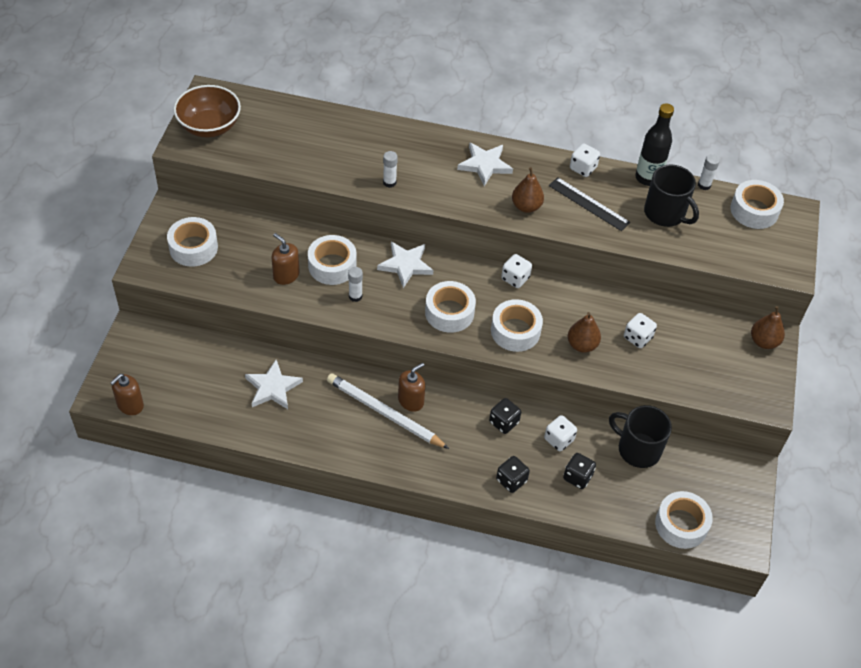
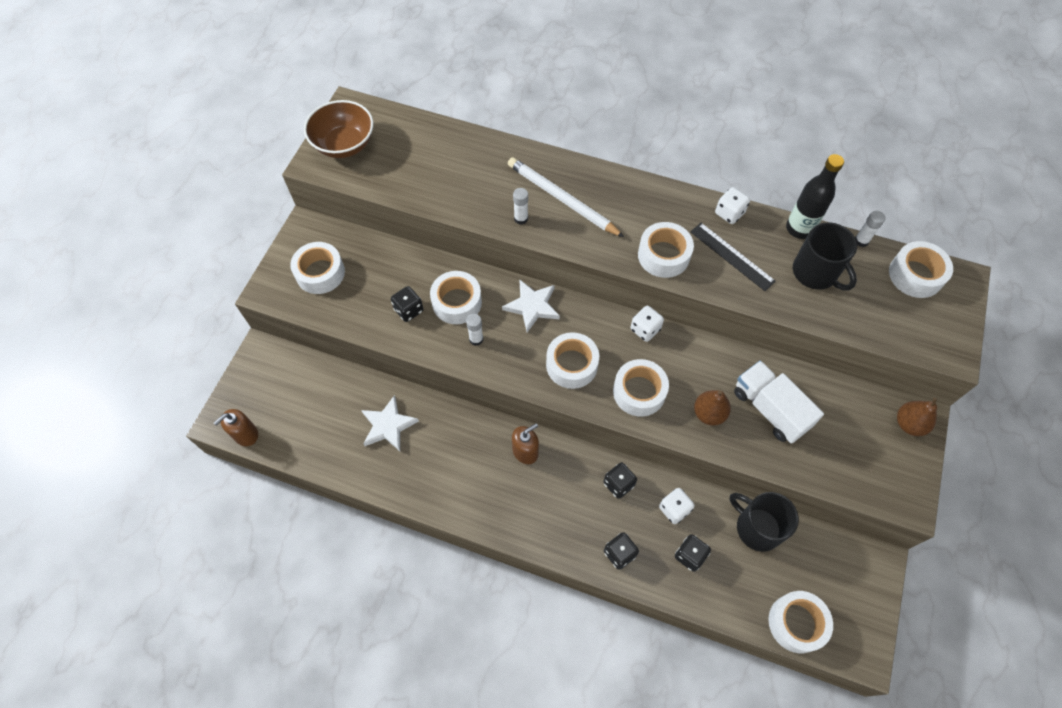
camera: 10 degrees right, 10 degrees up
brown soap dispenser [271,233,300,285] -> black dice [391,286,423,322]
white pencil [327,373,449,449] -> white pencil moved to [508,157,624,237]
white star [457,142,513,186] -> none
brown pear [512,167,544,213] -> white tape [638,222,694,278]
white dice [624,313,657,348] -> white truck [734,361,824,444]

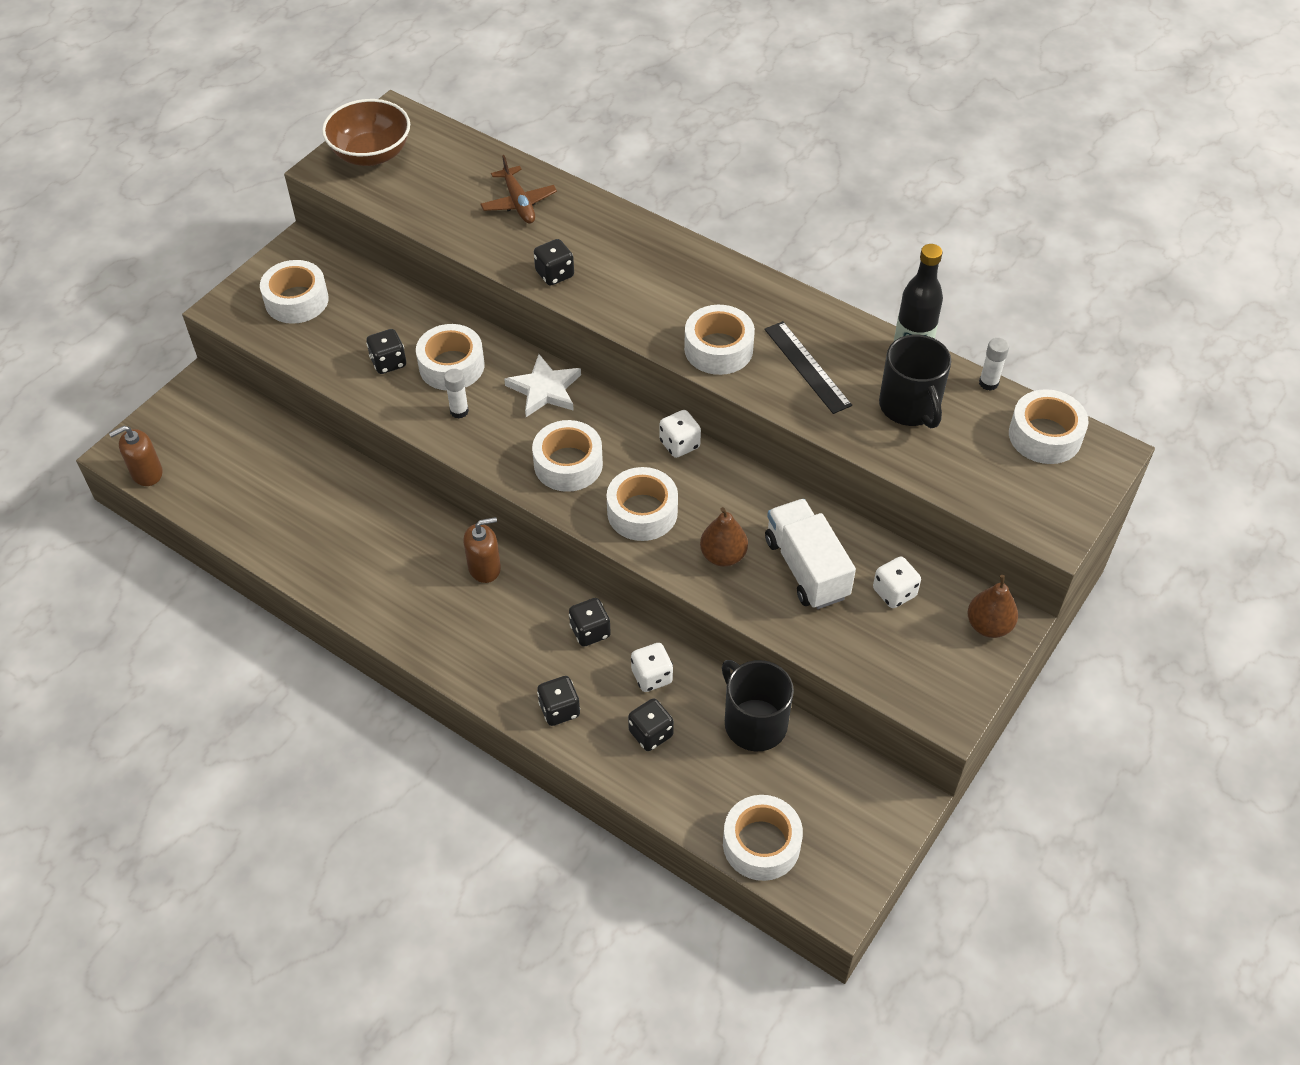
camera: 15 degrees right, 10 degrees down
white star [361,395,419,451] -> none
white pencil [508,157,624,237] -> none
white glue stick [513,188,528,225] -> black dice [534,239,574,286]
white dice [715,187,750,224] -> white dice moved to [873,557,921,608]
none -> brown plane [480,155,557,224]

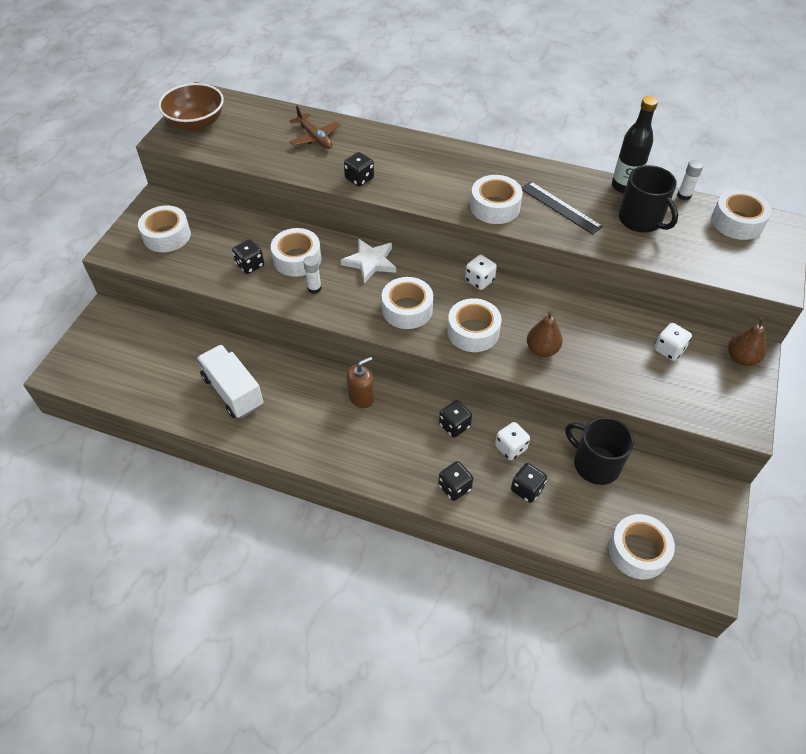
camera: 15 degrees left, 0 degrees up
brown soap dispenser [109,426,163,486] -> none
white truck [765,499,856,609] -> white truck moved to [197,345,263,418]

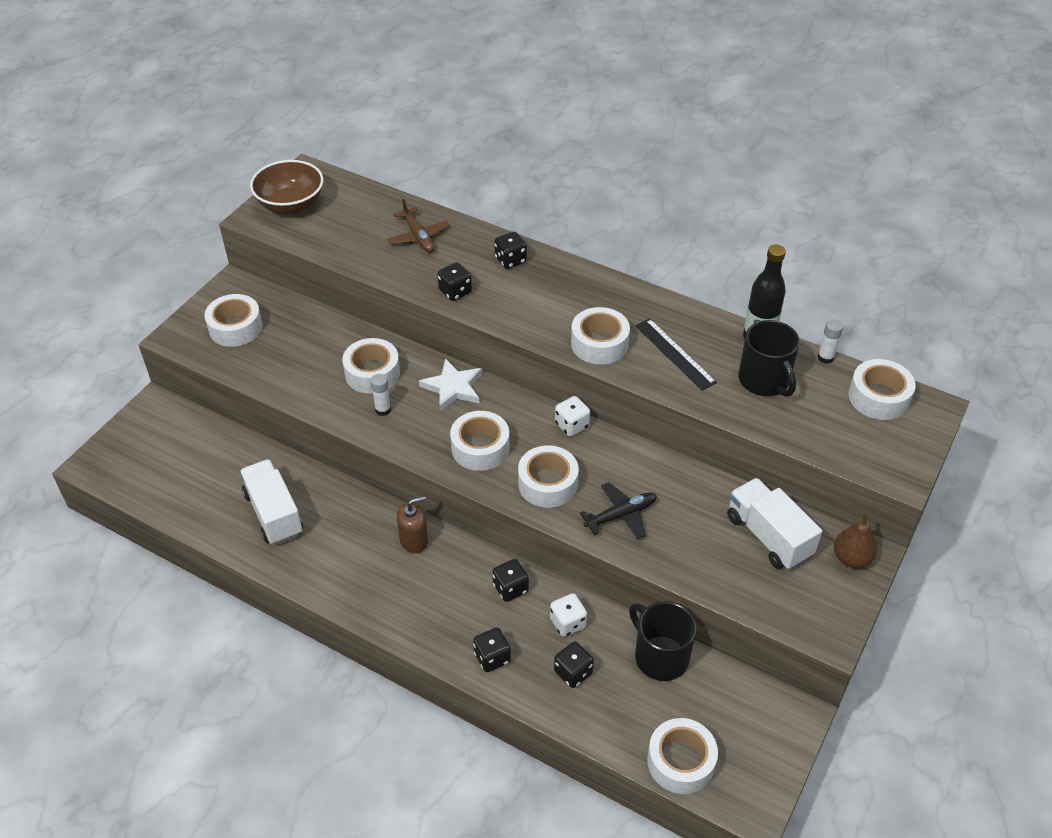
camera: 10 degrees right, 5 degrees down
black dice [232,239,264,274] -> black dice moved to [494,232,527,269]
brown pear [527,311,563,357] -> black plane [580,482,657,539]
white dice [654,323,692,361] -> white truck [727,478,822,570]

